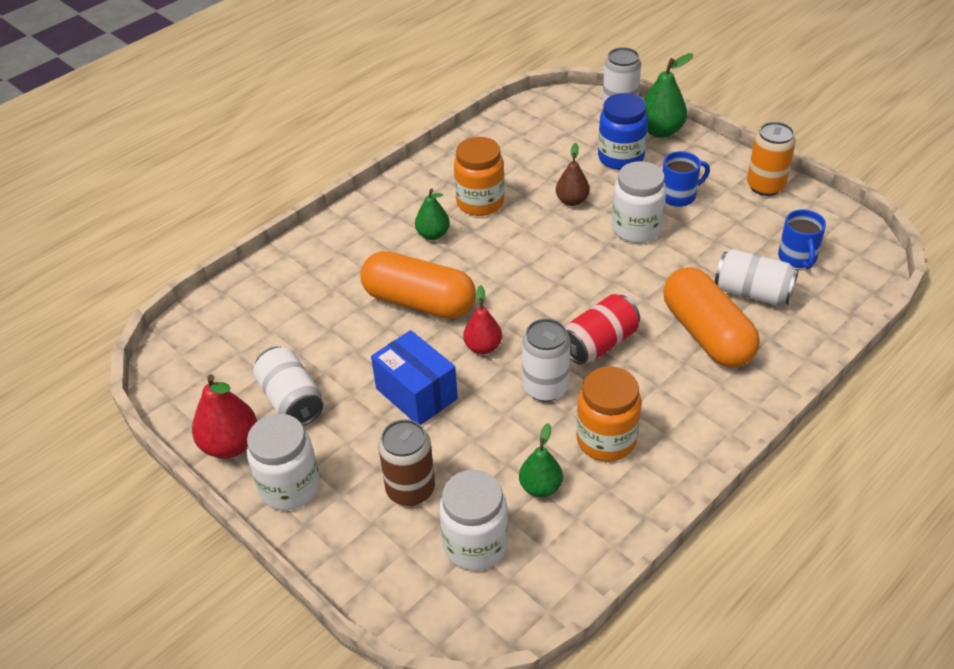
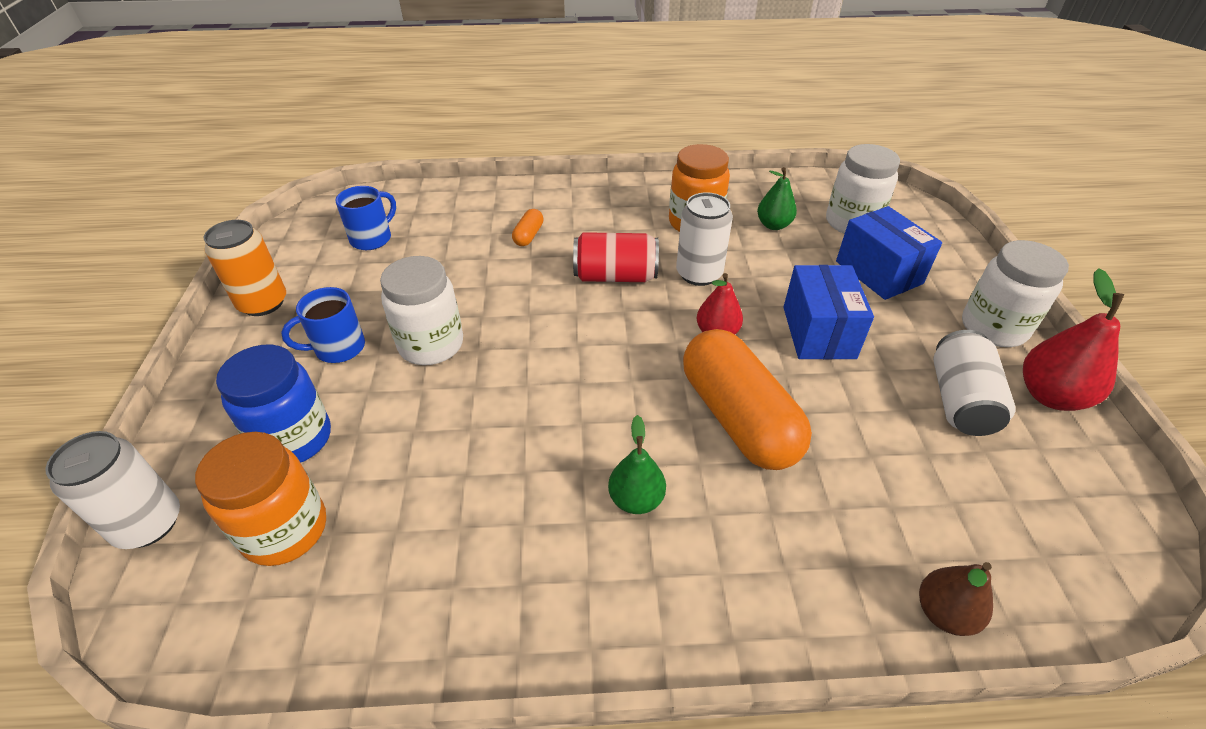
camera: 140 degrees left, 0 degrees up
brown can [378,419,435,506] -> blue box [836,206,942,300]
orange jar [454,137,505,216] -> orange jar moved to [195,432,326,566]
brown pear [556,143,590,206] -> brown pear moved to [919,562,993,636]
green pear [643,53,693,138] -> none
blue mug [663,151,710,207] -> blue mug turned 45 degrees counterclockwise [281,287,365,363]
orange capsule [663,267,760,367] -> orange capsule [512,209,543,246], size x0.40
white can [715,249,799,305] -> none

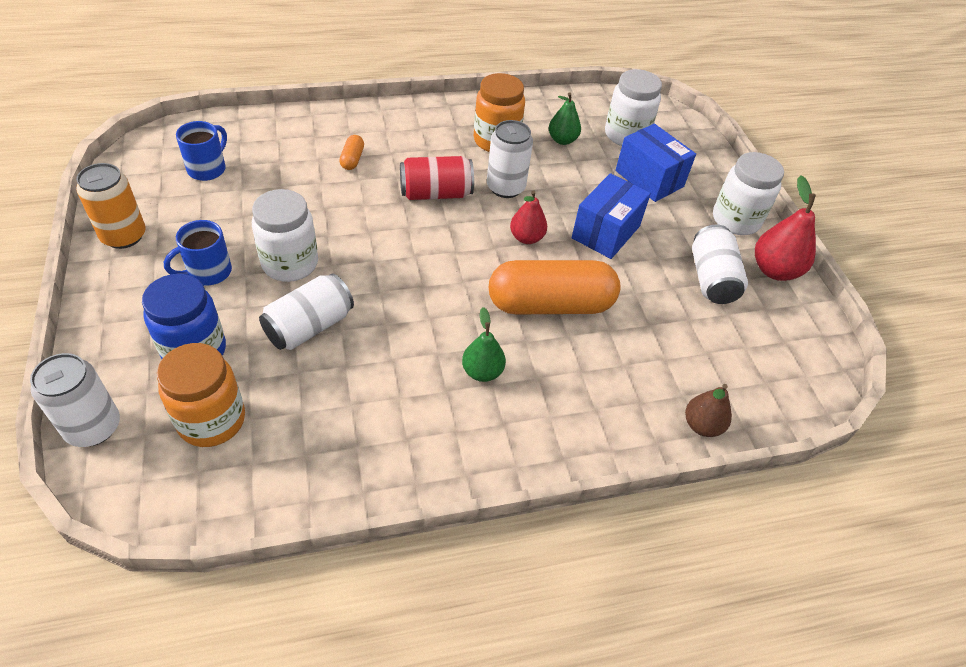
camera: 15 degrees left, 5 degrees up
orange capsule [683,329,812,470] -> orange capsule turned 60 degrees counterclockwise [488,260,620,314]
blue box [783,265,874,359] -> blue box turned 45 degrees clockwise [572,173,651,259]
none -> white can [259,274,354,350]

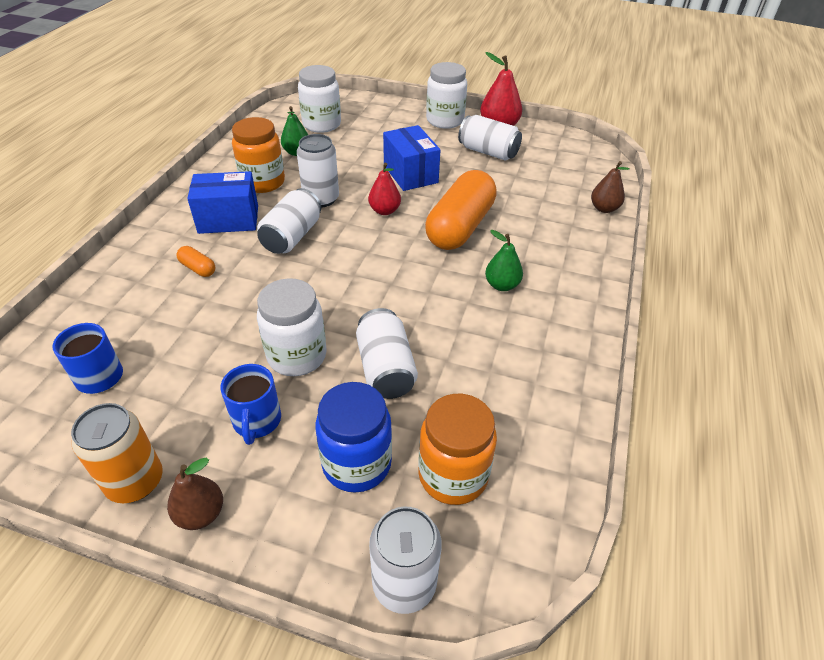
camera: 55 degrees left, 5 degrees down
red can [400,156,474,200] -> white can [257,188,321,254]
blue box [615,124,696,202] -> blue box moved to [187,171,258,234]
none -> brown pear [167,458,223,530]

